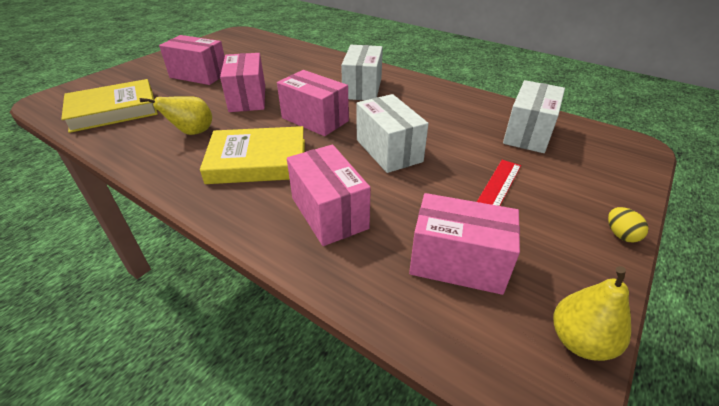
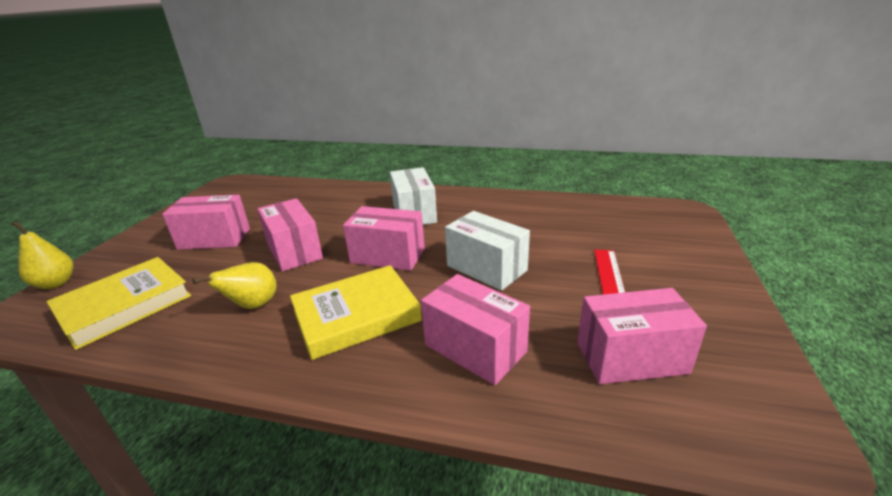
camera: 20 degrees left, 10 degrees down
white box [503,80,565,153] -> none
yellow pear [553,266,631,361] -> yellow pear moved to [12,221,74,289]
yellow egg [608,207,648,243] -> none

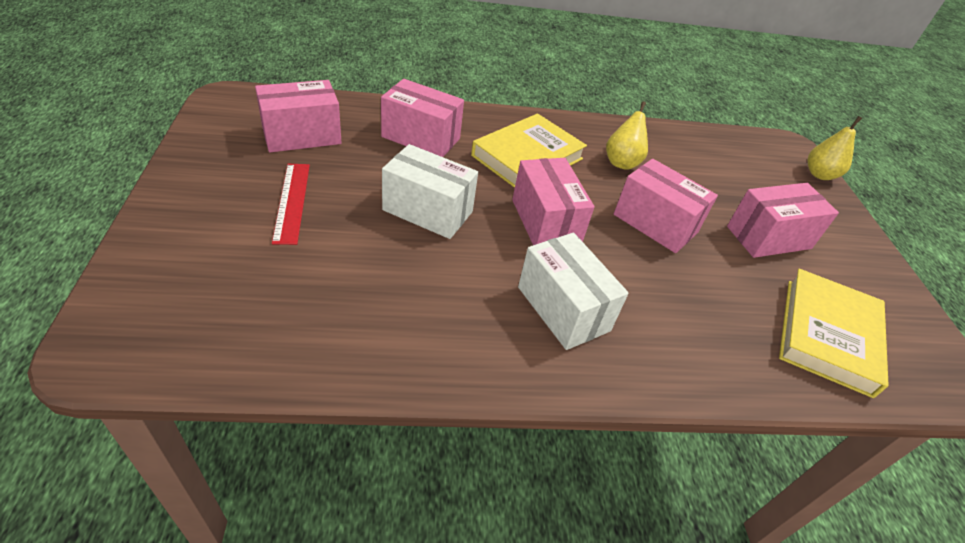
camera: 155 degrees right, 15 degrees up
yellow book [46,257,191,350] -> yellow book moved to [779,269,889,398]
pink box [343,206,425,271] -> pink box turned 75 degrees clockwise [512,158,595,245]

